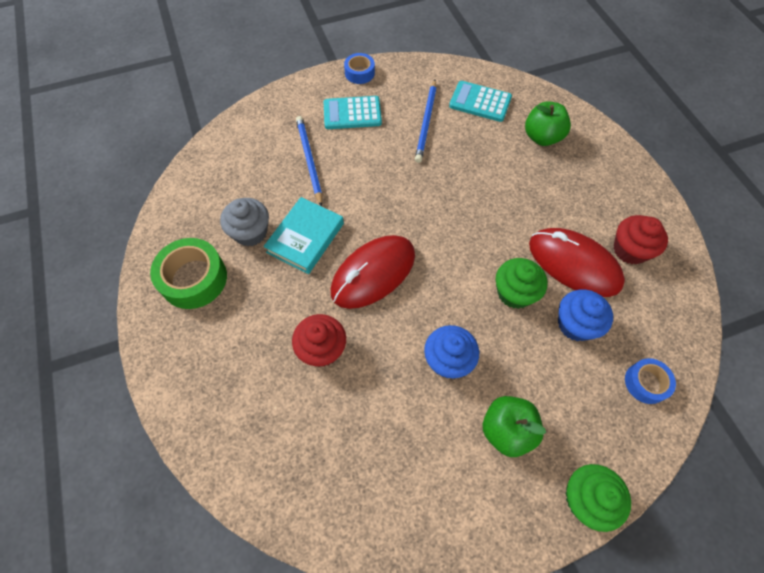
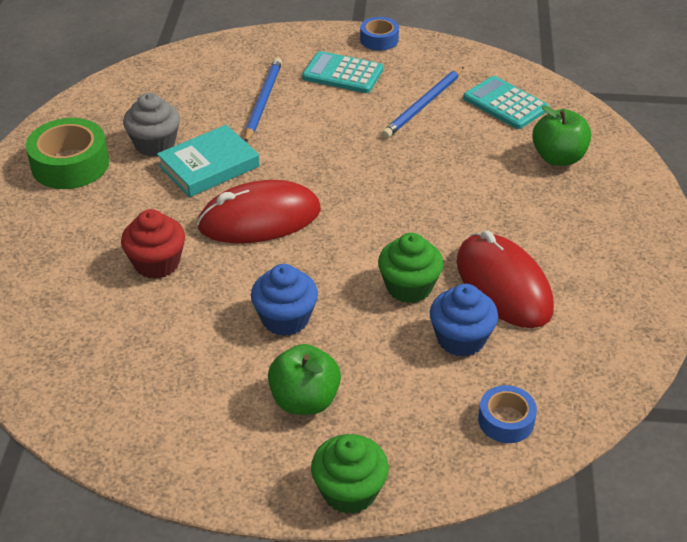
camera: 25 degrees right, 20 degrees down
red cupcake [613,215,668,264] -> none

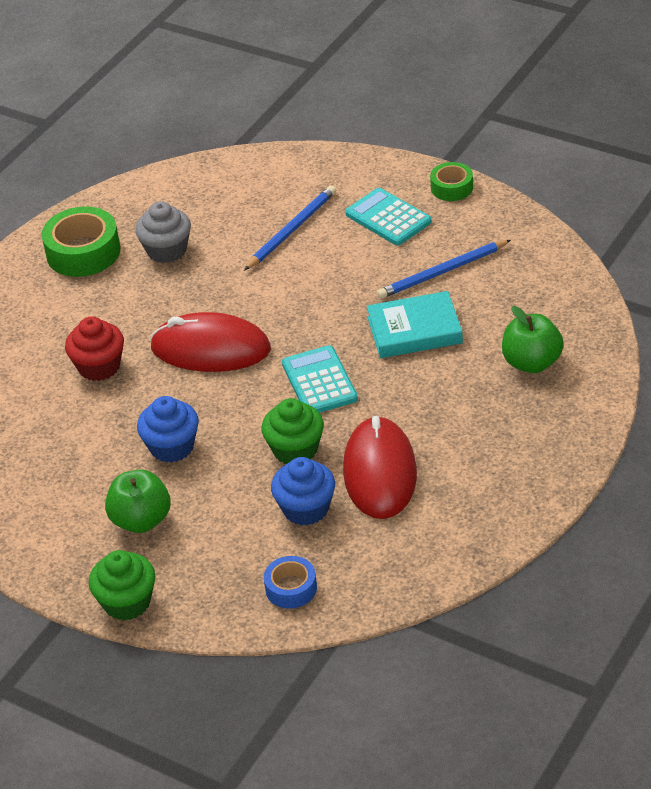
camera: 30 degrees right, 0 degrees up
turquoise book [157,125,260,197] -> turquoise book moved to [367,291,463,358]
blue tape [360,17,399,51] -> green tape [430,162,473,201]
turquoise calculator [463,76,549,129] -> turquoise calculator moved to [282,345,358,413]

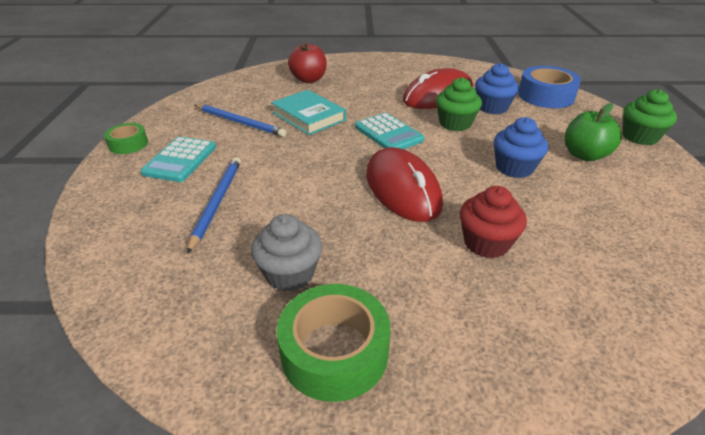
camera: 125 degrees left, 5 degrees down
blue pencil [244,185,336,271] -> blue pencil turned 90 degrees clockwise [187,157,241,254]
blue tape [264,556,317,609] -> blue tape [518,66,581,108], size x1.73
turquoise calculator [282,345,358,413] -> turquoise calculator turned 75 degrees counterclockwise [355,113,424,149]
green apple [502,306,564,373] -> red apple [288,42,327,83]

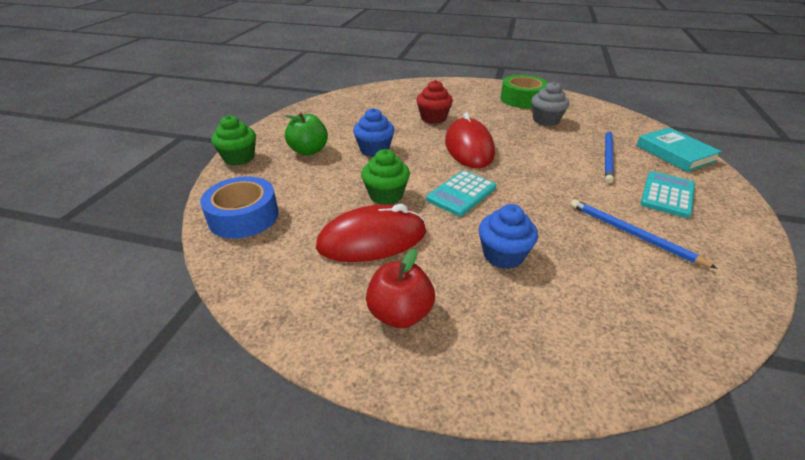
camera: 165 degrees left, 0 degrees up
green tape [104,123,148,154] -> none
turquoise book [271,90,346,135] -> turquoise book moved to [636,128,722,172]
red apple [288,42,327,83] -> red apple moved to [366,249,435,328]
turquoise calculator [355,113,424,149] -> turquoise calculator turned 120 degrees counterclockwise [426,171,496,216]
blue cupcake [475,63,519,114] -> blue cupcake moved to [479,204,538,269]

